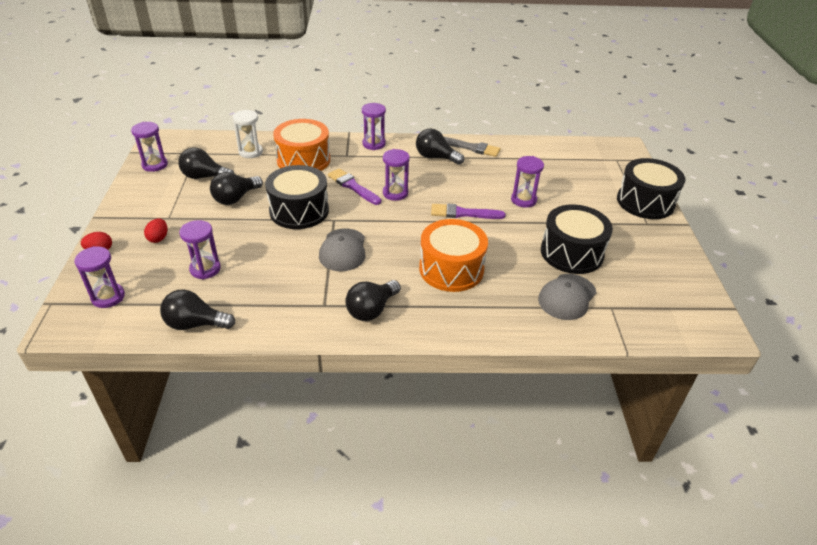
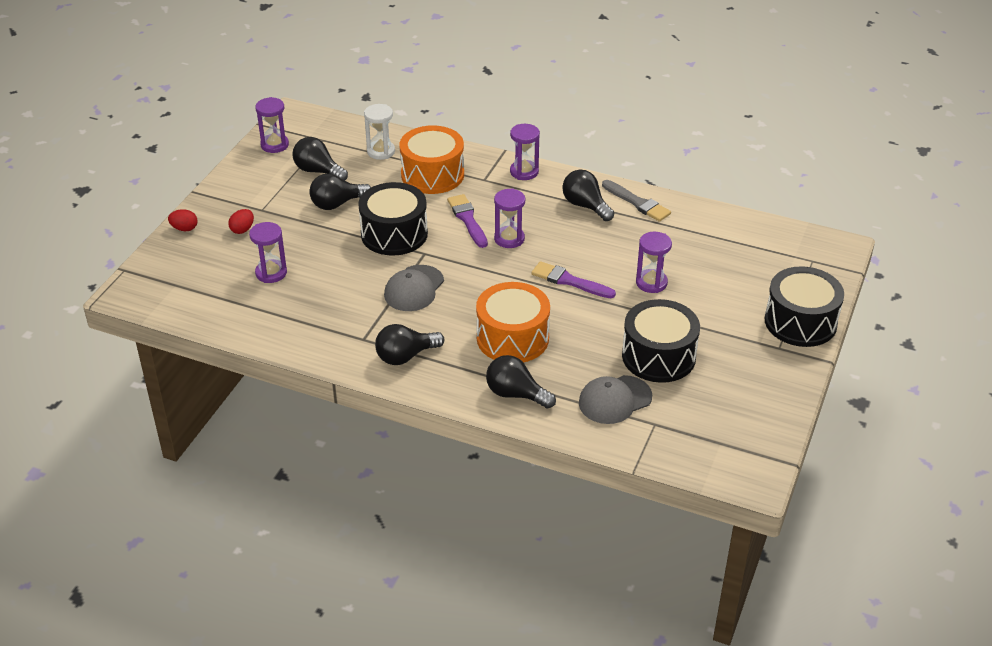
camera: 25 degrees right, 0 degrees up
purple hourglass [74,246,125,308] -> none
black light bulb [160,290,235,330] -> black light bulb moved to [486,355,556,409]

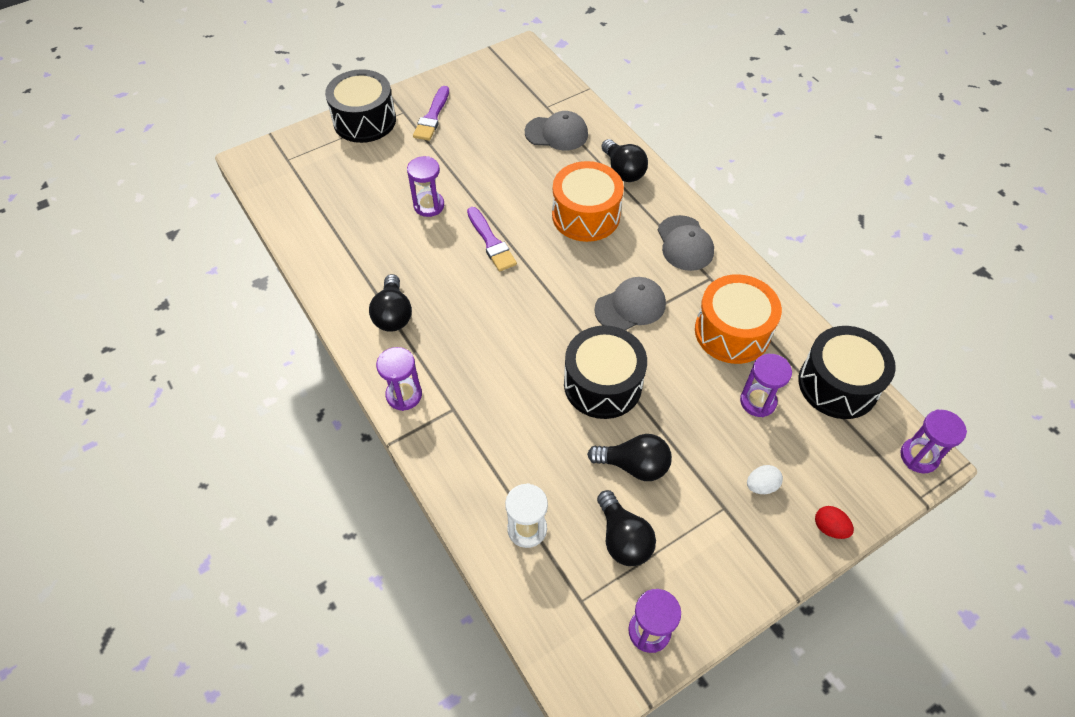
camera: 145 degrees left, 15 degrees up
red egg [228,209,254,234] -> white egg [747,465,783,494]
black light bulb [375,324,444,365] -> grey cap [658,215,714,271]
orange drum [400,125,464,194] -> orange drum moved to [695,274,782,364]
purple brush [447,194,488,248] -> purple brush moved to [413,86,449,141]
purple hourglass [494,188,525,248] -> purple hourglass moved to [900,410,967,473]
grey brush [602,180,671,222] -> none
black drum [622,299,700,383] -> black drum moved to [799,326,896,419]

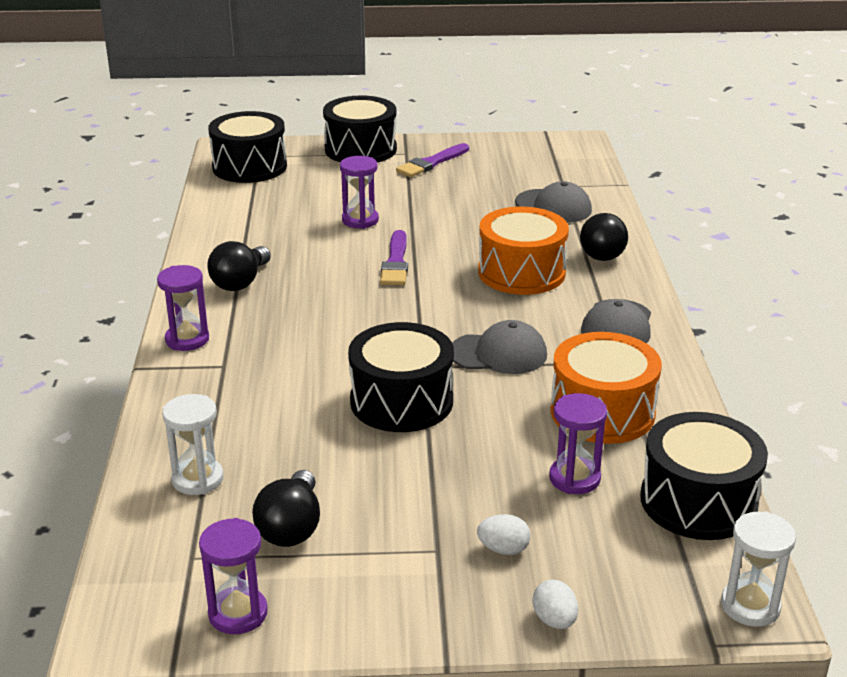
camera: 30 degrees right, 25 degrees down
black light bulb [587,434,672,481] -> none
red egg [815,506,854,539] -> white egg [533,579,578,629]
purple hourglass [900,410,967,473] -> white hourglass [721,511,796,627]
none -> black drum [208,111,287,183]

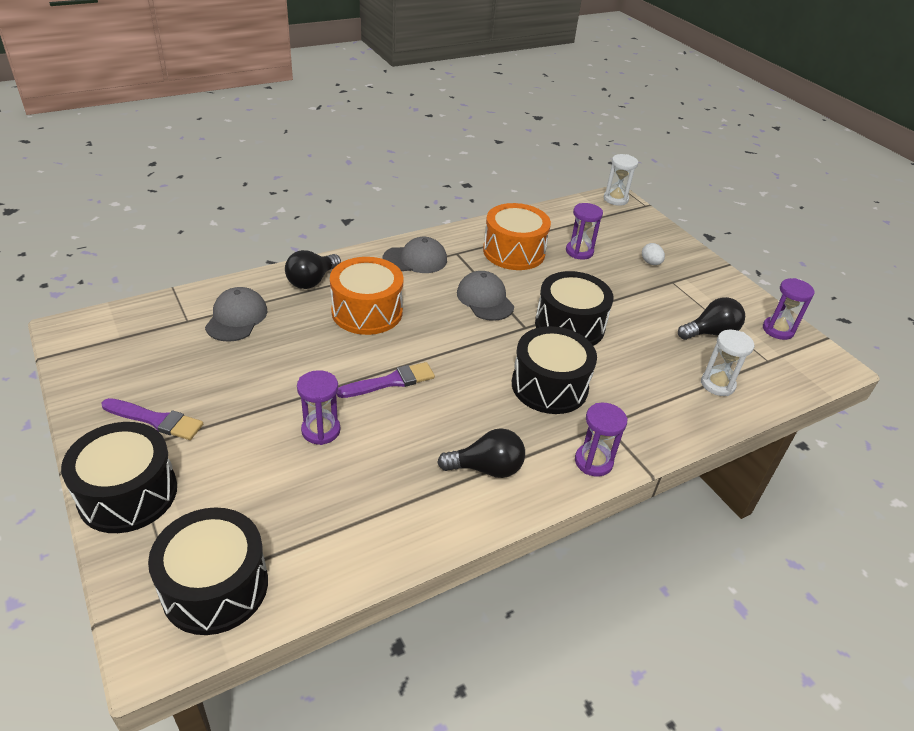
camera: 120 degrees left, 10 degrees up
white egg [533,579,578,629] -> none
black light bulb [580,213,628,261] -> black light bulb turned 150 degrees clockwise [285,250,341,289]
black drum [640,412,768,540] -> black drum moved to [512,326,597,414]

